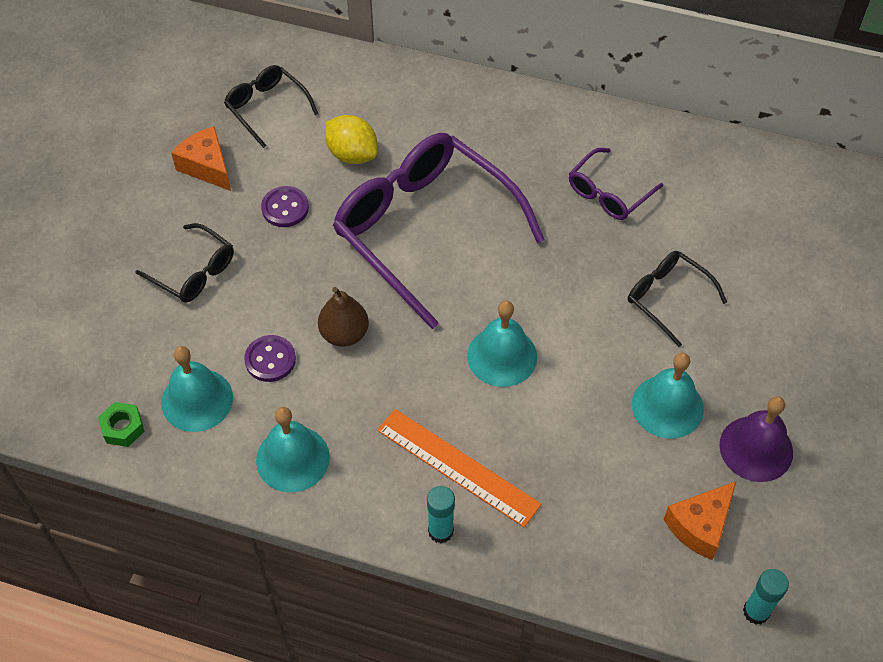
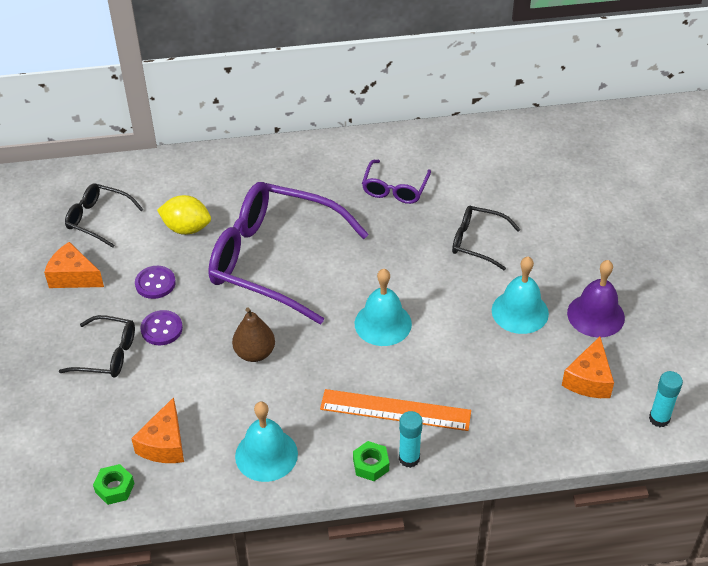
camera: 25 degrees left, 10 degrees down
turquoise bell [161,346,233,432] -> orange cheese [131,397,184,463]
purple button [244,335,296,382] -> purple button moved to [140,310,183,345]
none -> green nut [353,441,389,481]

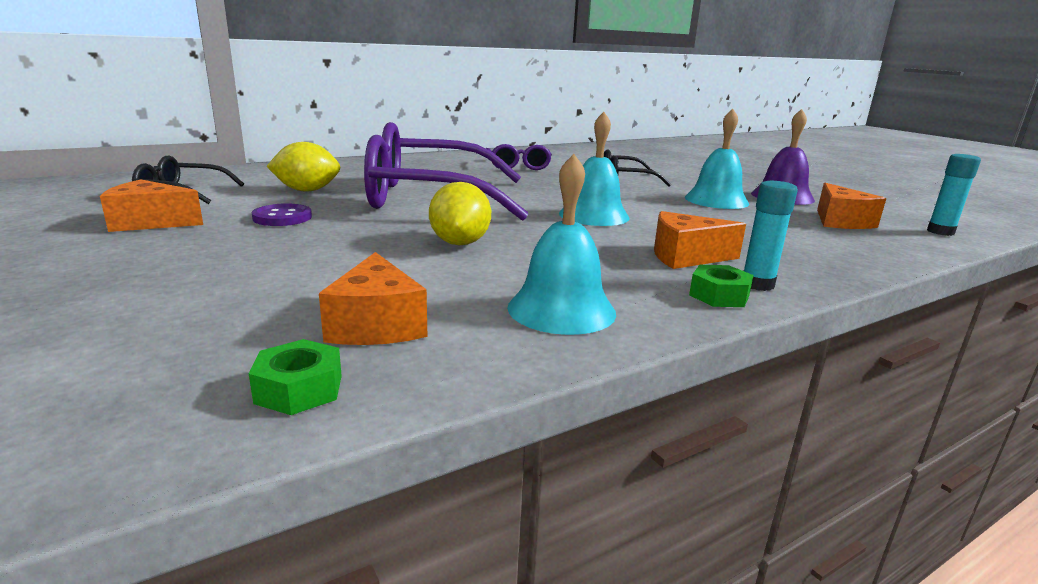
camera: 25 degrees left, 25 degrees down
black glasses [59,315,135,378] -> none
purple button [140,310,183,345] -> none
brown pear [232,307,275,362] -> yellow lemon [429,182,491,245]
orange ruler [320,389,471,431] -> orange cheese [654,211,746,269]

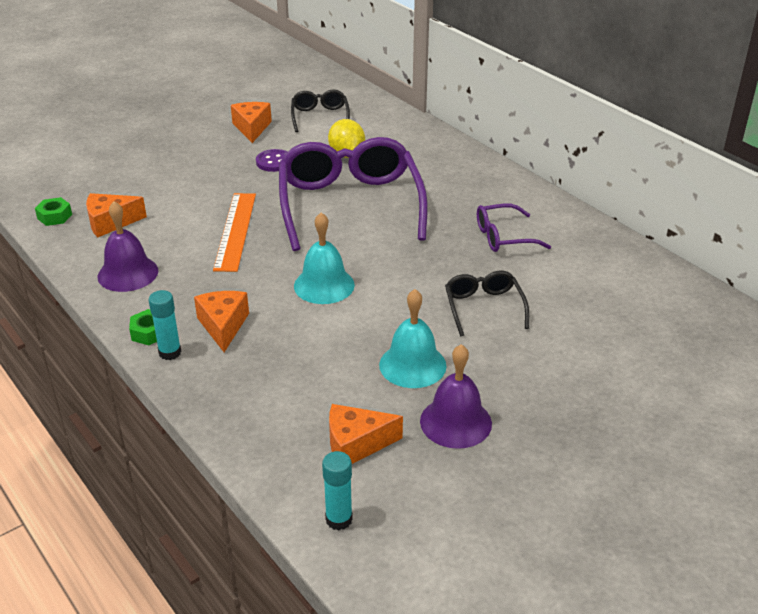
camera: 85 degrees right, 15 degrees up
yellow lemon [429,182,491,245] -> orange ruler [213,193,256,272]
turquoise bell [507,154,616,335] -> purple bell [98,201,158,292]

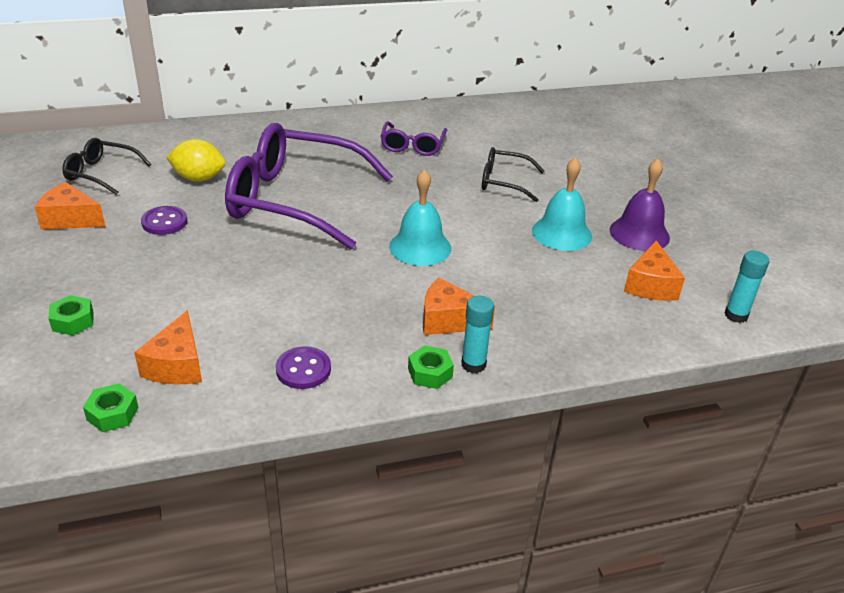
camera: 70 degrees left, 0 degrees up
purple bell [98,201,158,292] -> purple button [276,346,331,389]
orange ruler [213,193,256,272] -> none
none -> green nut [48,295,94,336]

